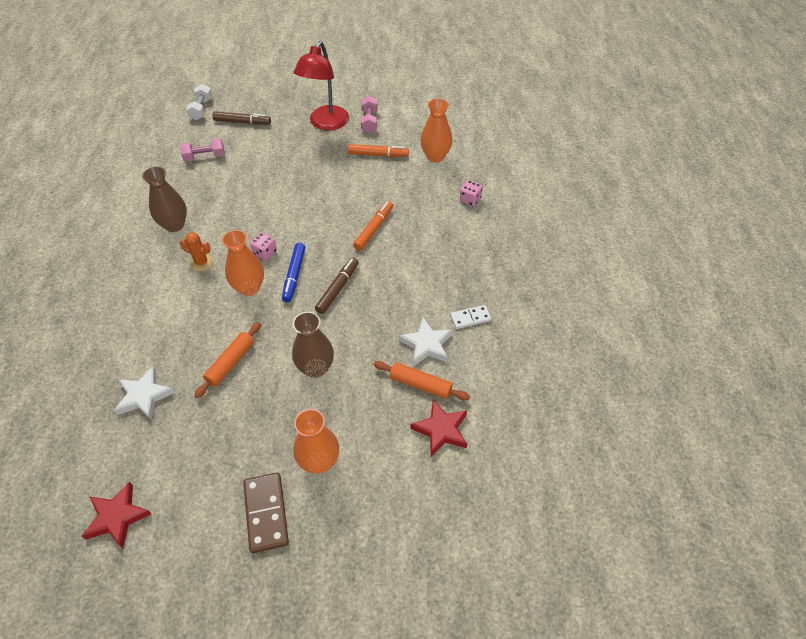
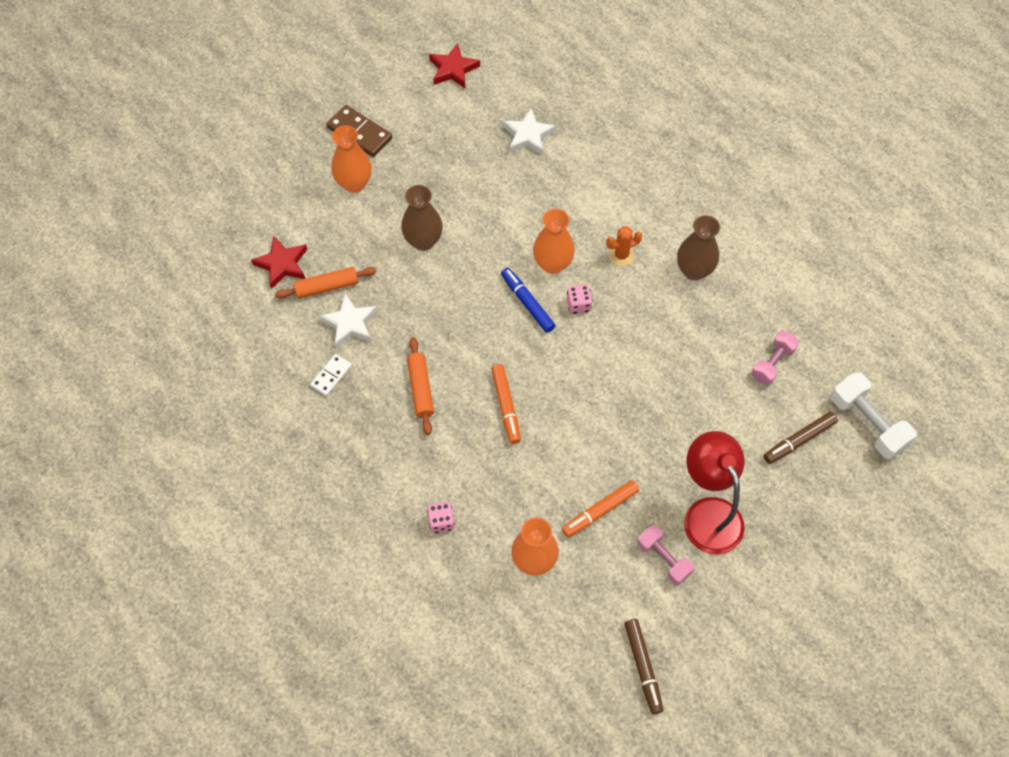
camera: 140 degrees right, 10 degrees up
white dumbbell [186,84,212,120] -> white dumbbell [830,372,917,459], size x1.52
orange rolling pin [194,322,261,398] -> orange rolling pin moved to [407,337,434,435]
brown marker [315,258,359,314] -> brown marker moved to [624,619,663,714]

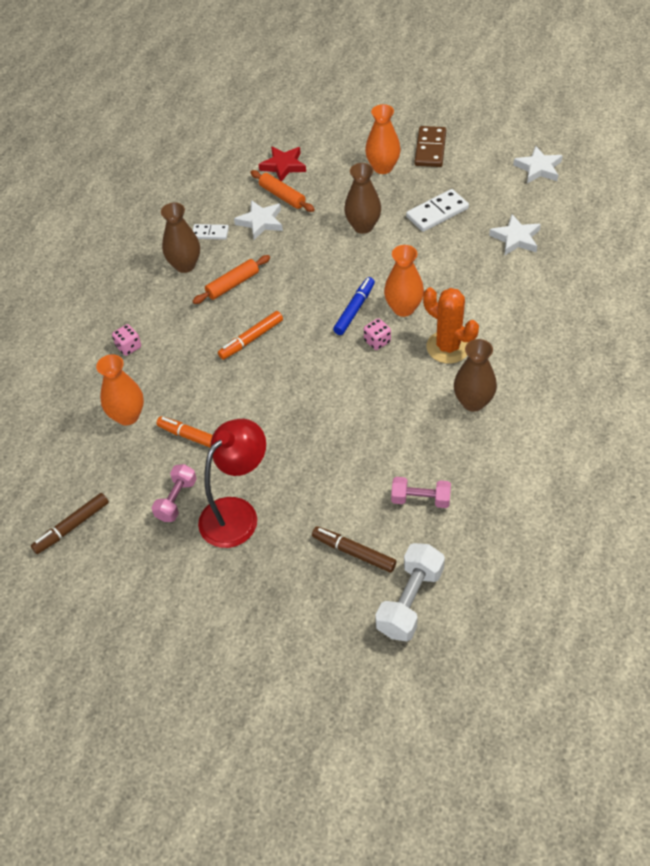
camera: 65 degrees right, 10 degrees down
red star [429,43,480,88] -> white star [513,146,563,183]
orange cactus [606,226,642,266] -> orange cactus [423,287,479,364], size x1.70
none -> brown vase [161,202,200,273]
none -> white domino [406,189,469,232]

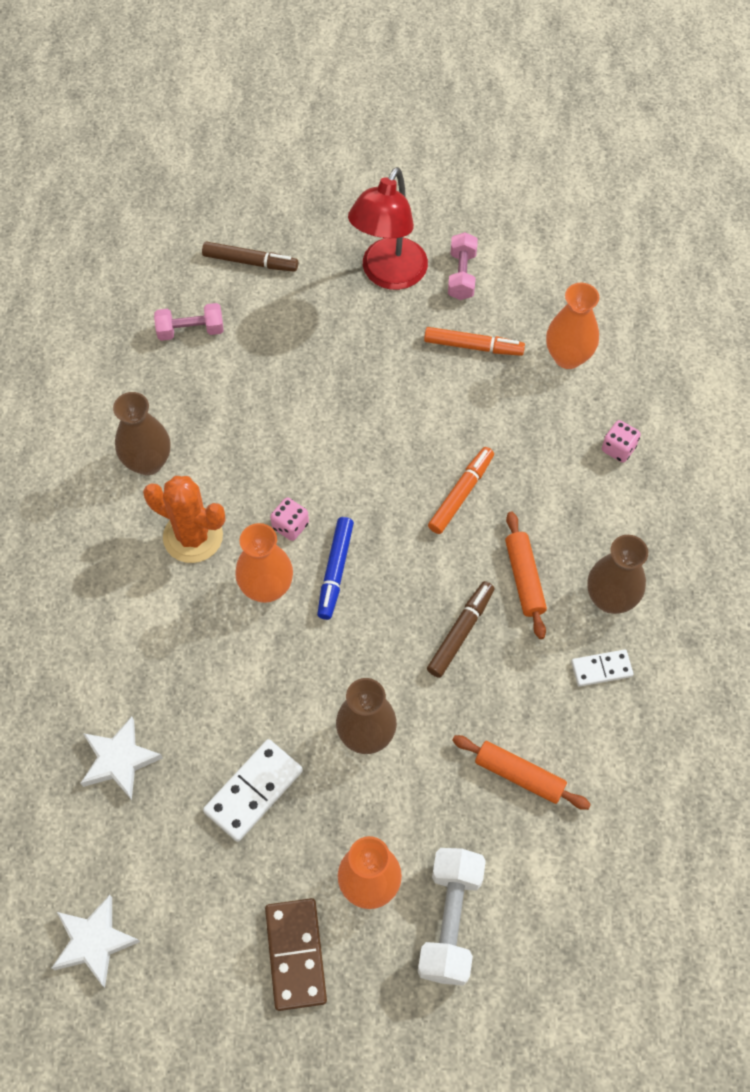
camera: 160 degrees right, 10 degrees up
brown marker [31,493,109,554] -> brown marker moved to [427,581,495,678]
orange rolling pin [193,255,270,304] -> orange rolling pin turned 45 degrees counterclockwise [505,511,547,639]
white star [234,200,283,240] -> none
red star [258,146,306,182] -> none
white dumbbell [375,543,445,641] -> white dumbbell moved to [418,848,486,986]

